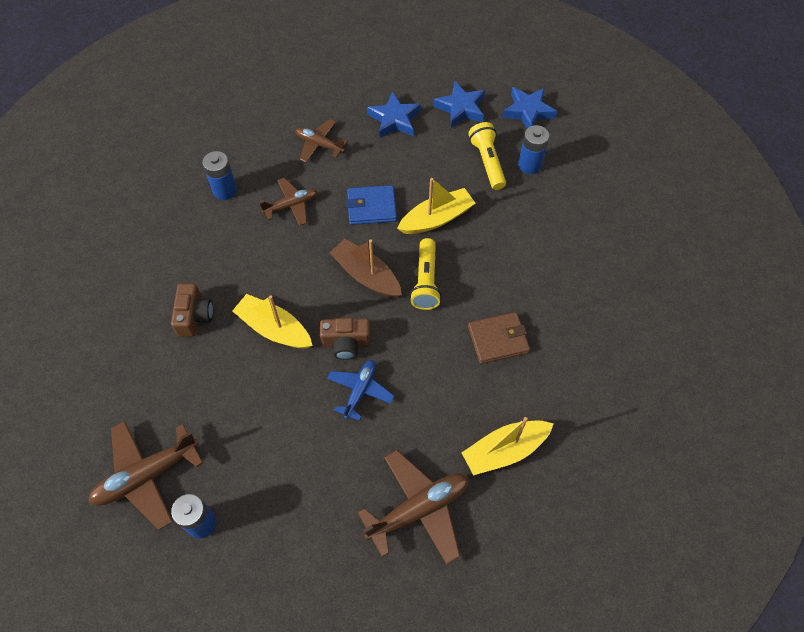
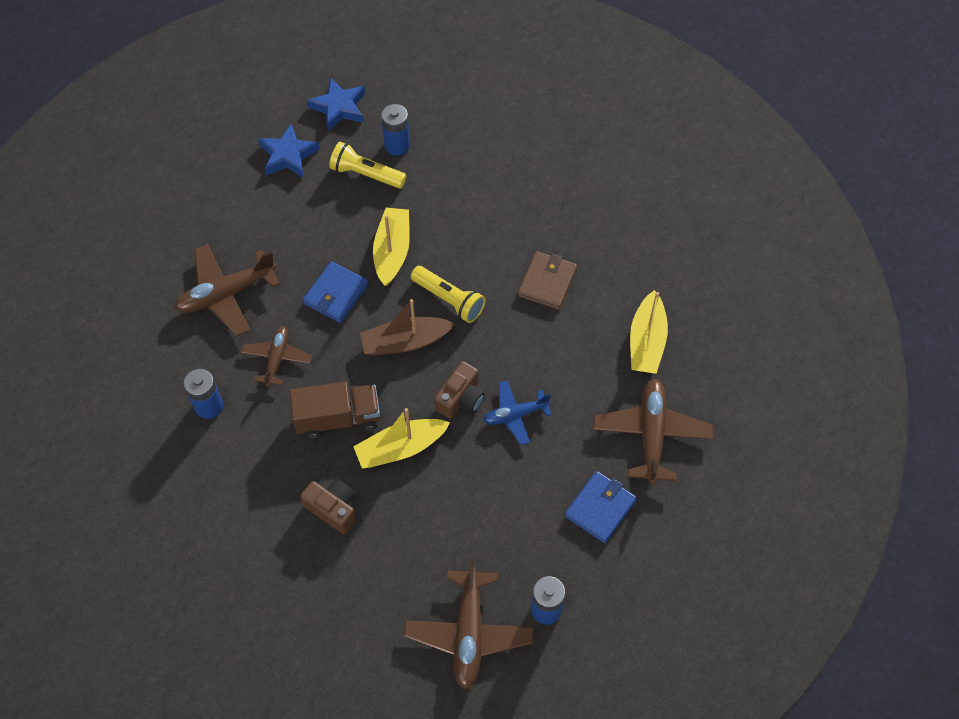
camera: 55 degrees left, 0 degrees up
brown plane [295,119,348,162] -> brown plane [174,244,280,336], size x1.63
blue plane [327,360,394,421] -> blue plane turned 75 degrees counterclockwise [483,380,552,445]
blue star [367,91,421,138] -> none
none -> brown truck [290,382,380,439]
none -> blue wallet [565,471,637,543]

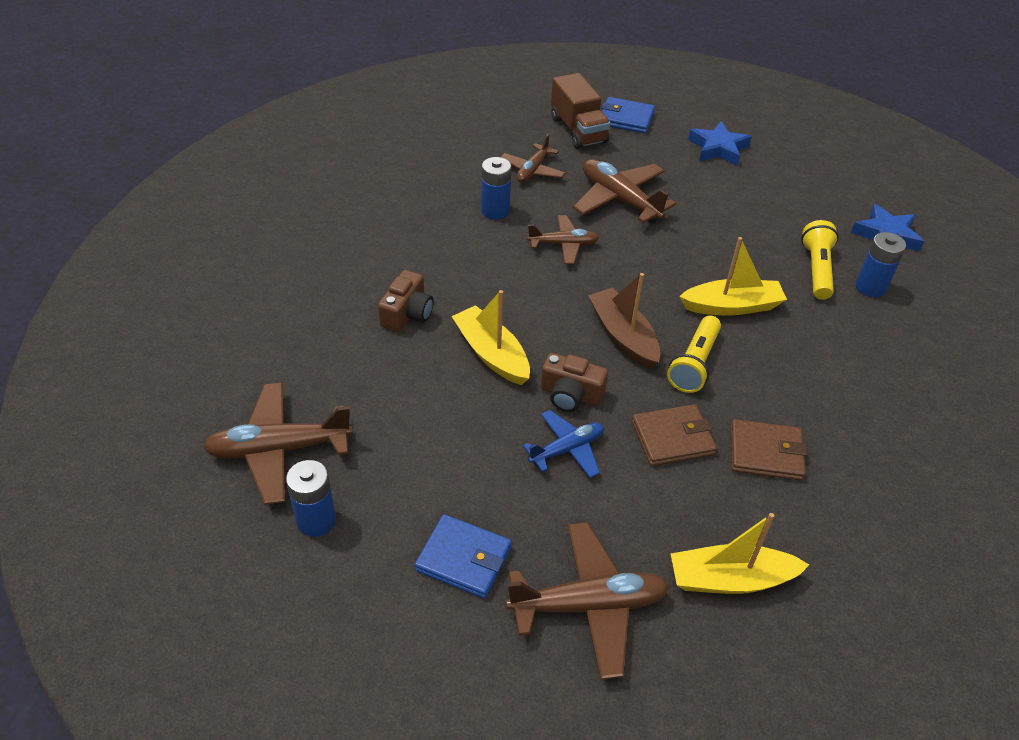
camera: 75 degrees right, 15 degrees down
blue star [258,123,320,178] -> blue star moved to [688,121,752,166]
brown truck [290,382,380,439] -> brown truck moved to [551,73,611,149]
blue wallet [303,261,369,323] -> blue wallet moved to [601,97,655,134]
blue plane [483,380,552,445] -> blue plane turned 90 degrees clockwise [523,410,604,478]
none -> brown plane [501,134,566,183]
none -> brown wallet [632,404,717,466]

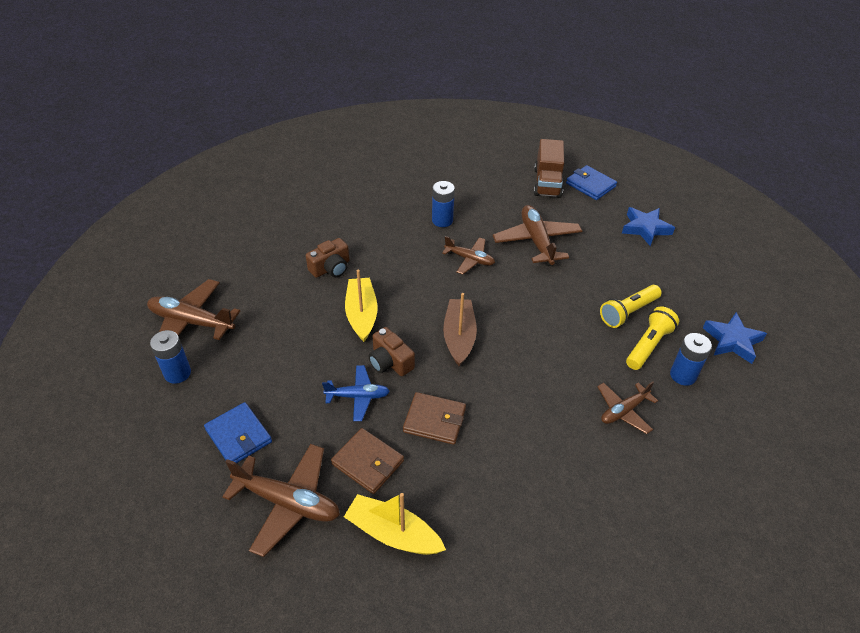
camera: 30 degrees right, 0 degrees up
brown plane [501,134,566,183] -> brown plane moved to [597,381,658,434]
yellow flashlight [667,316,721,393] -> yellow flashlight moved to [600,285,662,328]
yellow boat [679,237,787,316] -> none
brown wallet [731,419,807,481] -> brown wallet moved to [331,428,404,494]

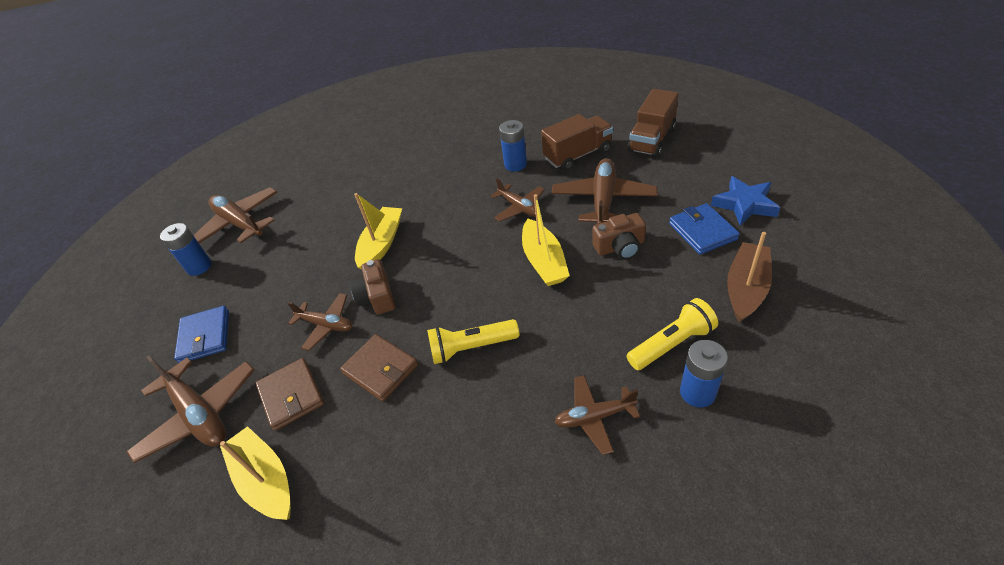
camera: 30 degrees right, 0 degrees up
brown camera [306,238,350,278] -> brown camera moved to [593,213,646,260]
blue plane [322,365,390,421] -> brown plane [287,293,352,351]
brown boat [443,293,477,366] -> brown boat moved to [727,232,772,322]
blue wallet [566,165,617,200] -> blue wallet moved to [669,203,740,255]
yellow flashlight [600,285,662,328] -> yellow flashlight moved to [427,319,519,364]
blue star [703,312,767,364] -> none
none -> yellow boat [522,194,570,286]
none -> brown truck [541,114,613,171]

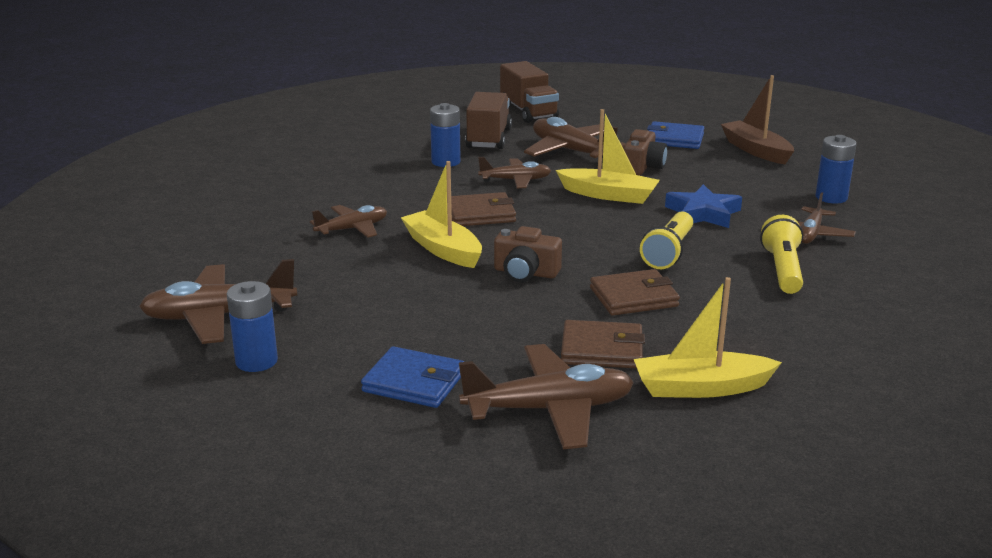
camera: 60 degrees left, 20 degrees down
brown plane [287,293,352,351] -> brown plane moved to [310,205,387,238]
yellow flashlight [627,298,718,370] -> yellow flashlight moved to [760,215,803,294]
blue star [711,176,780,226] -> blue star moved to [665,184,742,228]
none -> brown wallet [451,192,516,226]

